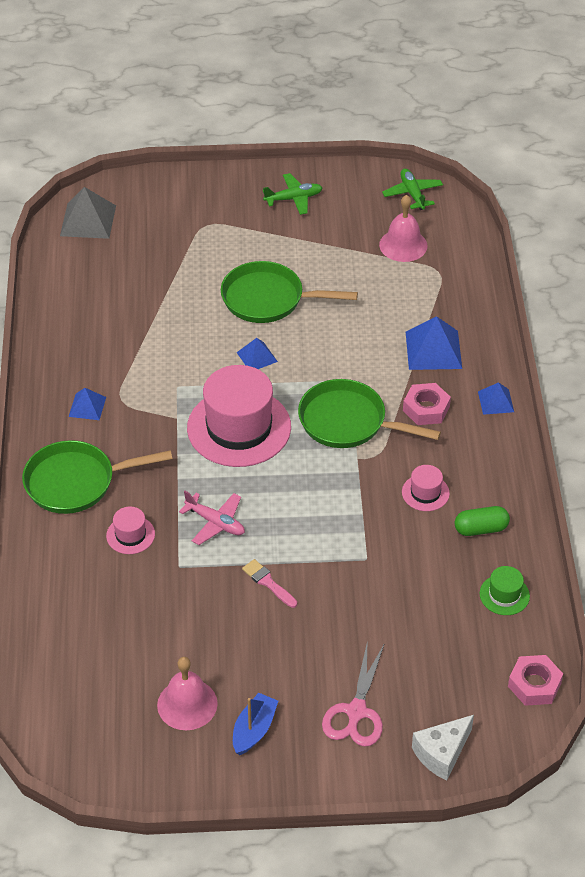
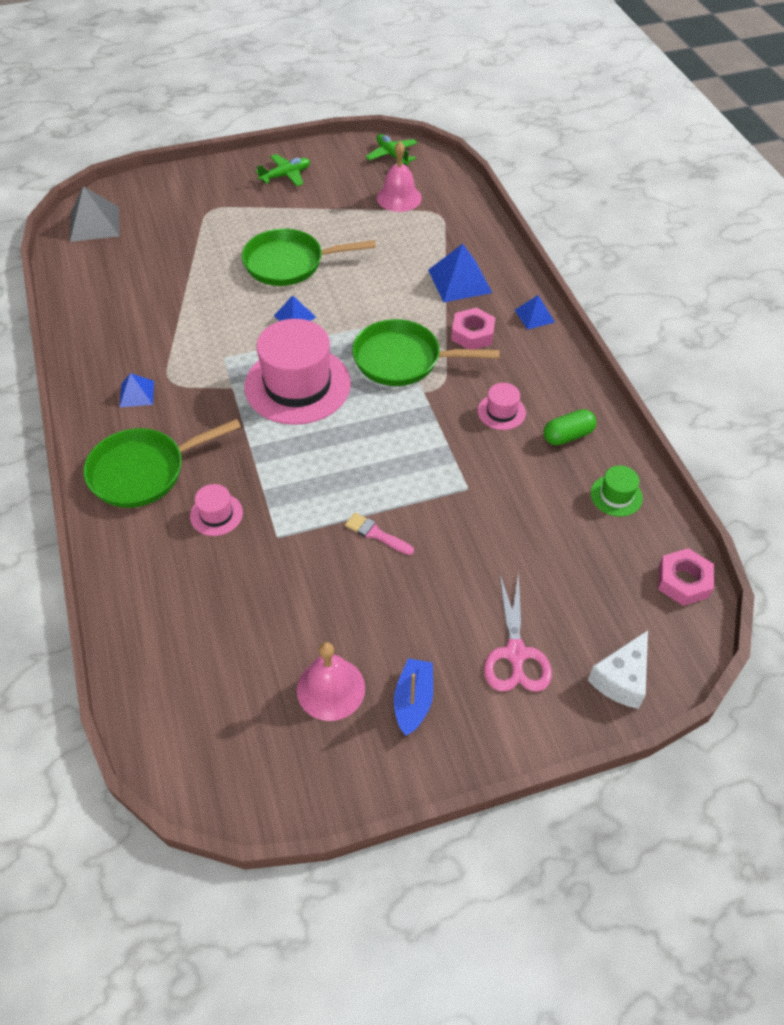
camera: 15 degrees left, 5 degrees up
pink plane [179,491,245,545] -> none

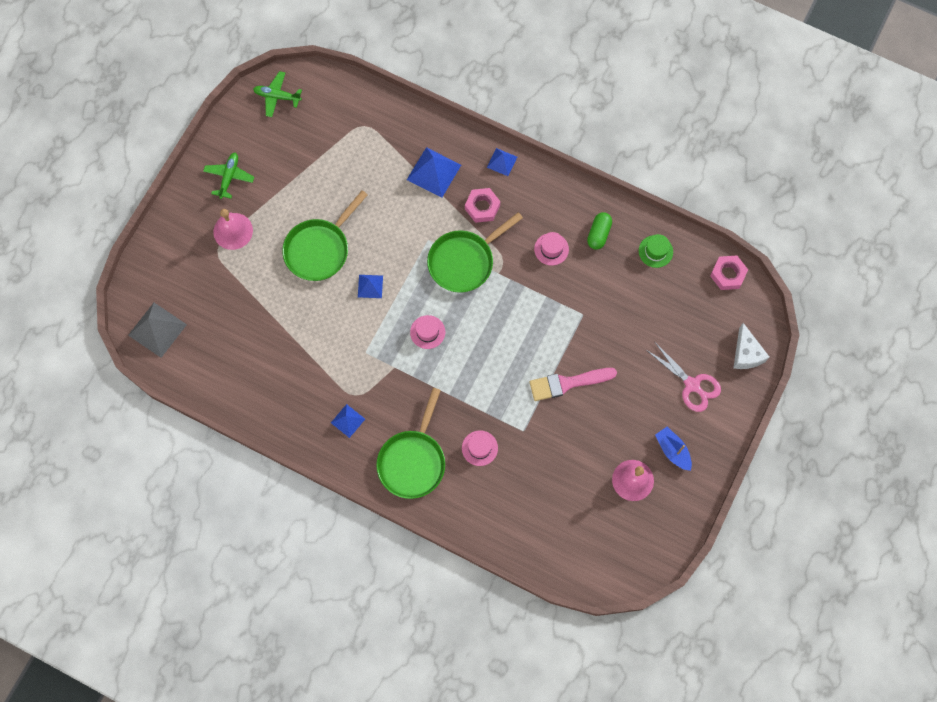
camera: 45 degrees left, 20 degrees up
pink hat [244,319,351,425] -> pink hat [410,315,445,349], size x0.44
pink brush [345,513,414,555] -> pink brush [530,368,617,401], size x1.74
pink bell [377,141,422,212] -> pink bell moved to [213,209,253,250]

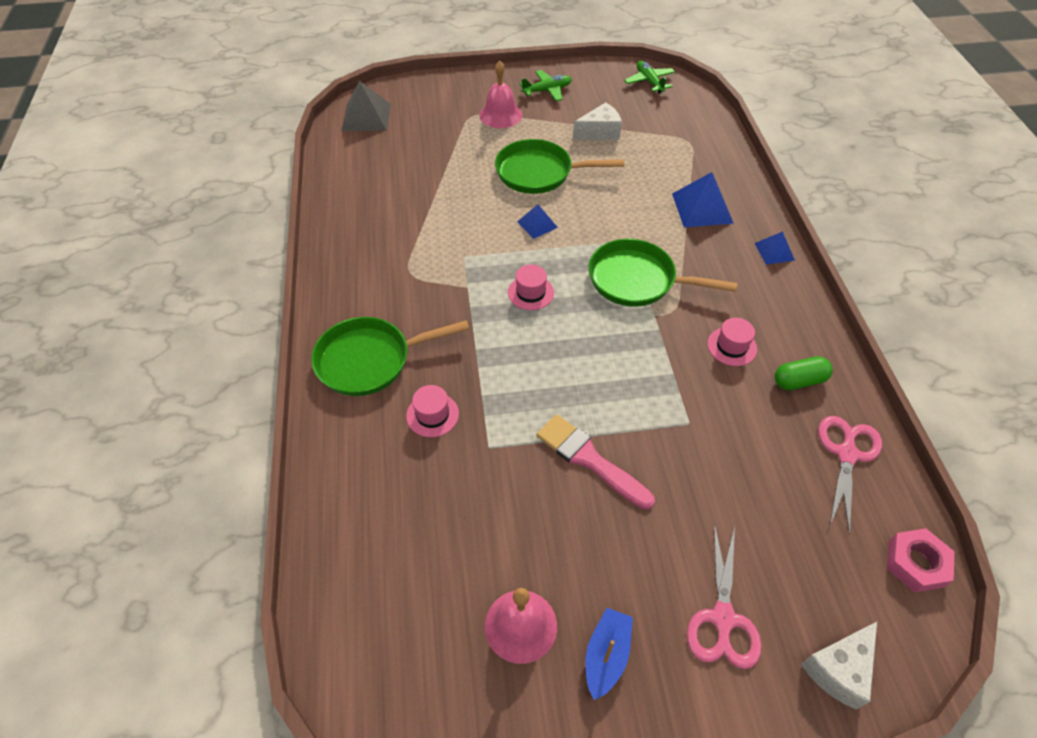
camera: 55 degrees right, 20 degrees down
blue pyramid [331,404,365,438] -> none
pink nut [465,188,500,223] -> none
green hat [639,234,673,268] -> pink scissors [818,416,882,535]
none -> white cheese [573,102,622,140]

